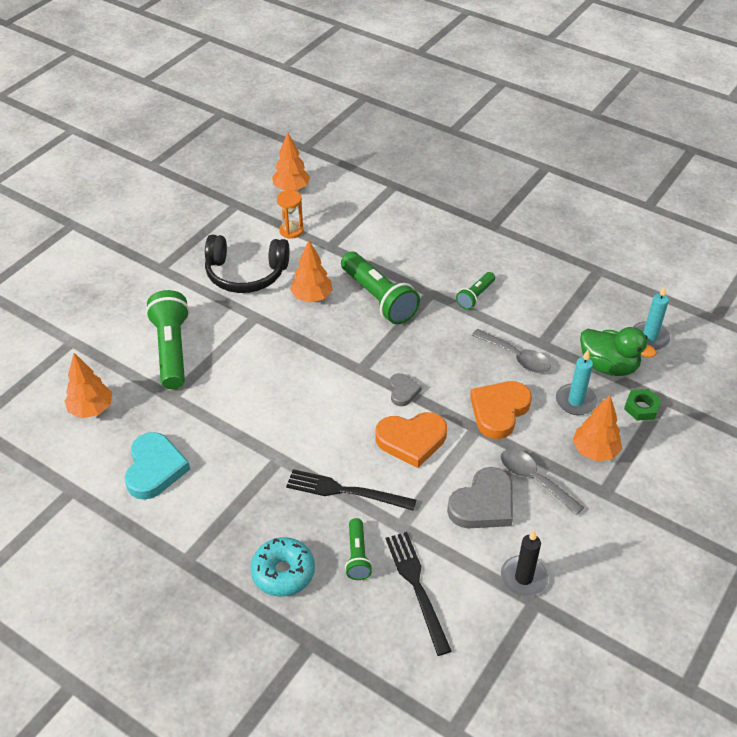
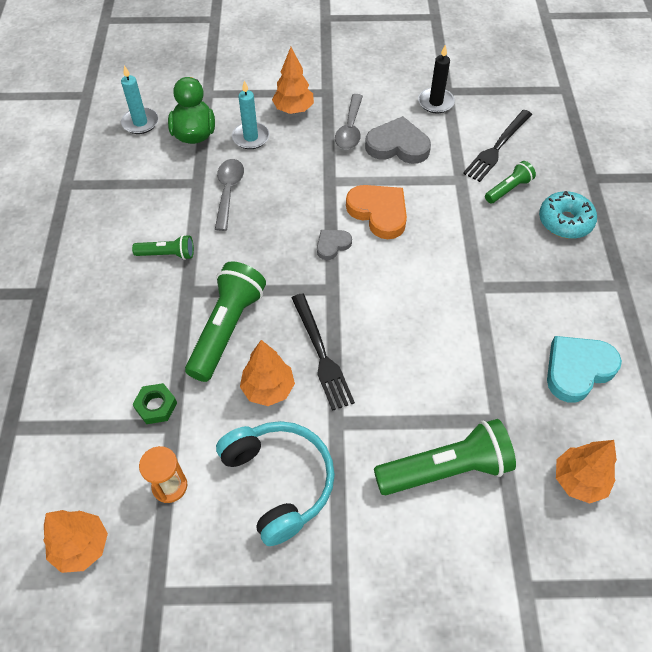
camera: 125 degrees left, 10 degrees up
green flashlight [146,290,190,389] -> green flashlight turned 150 degrees counterclockwise [374,419,516,495]
black headphones [205,235,289,293] -> turquoise headphones [216,421,335,546]
black fork [286,469,416,511] -> black fork moved to [292,293,355,411]
orange heart [470,381,532,439] -> none
green nut [624,389,661,421] -> green nut moved to [132,383,177,424]

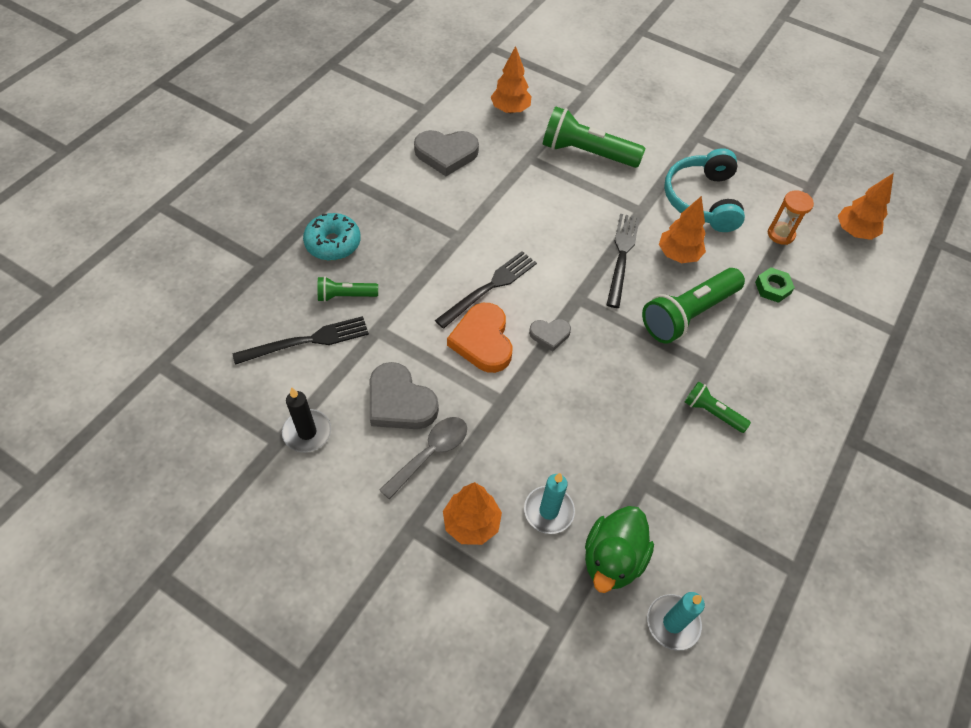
camera: 150 degrees left, 0 degrees up
grey spoon [215,159,244,231] -> none
turquoise heart [547,336,622,403] -> grey heart [414,130,479,176]
none -> black fork [435,251,537,329]

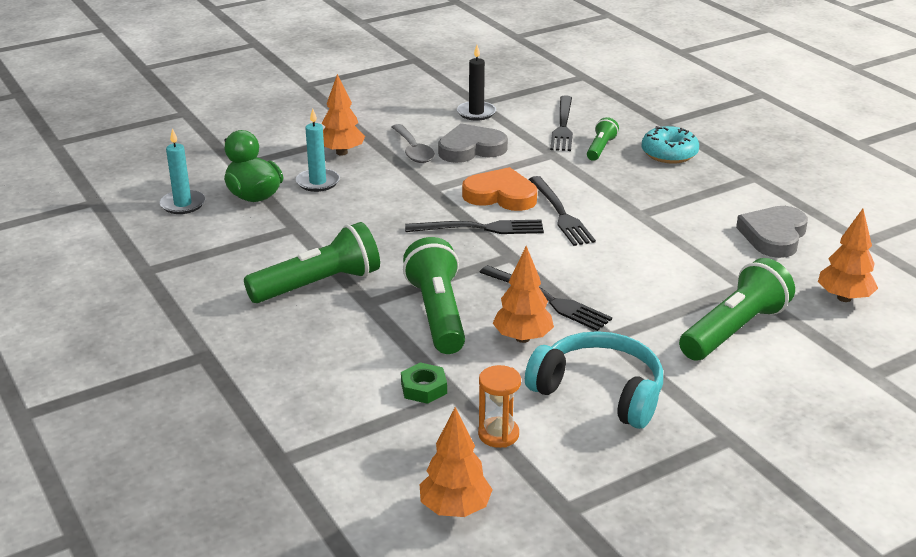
camera: 120 degrees right, 25 degrees down
grey heart [529,319,571,351] -> black fork [405,220,544,234]
green flashlight [685,381,751,433] -> green flashlight [244,222,380,303], size x1.90

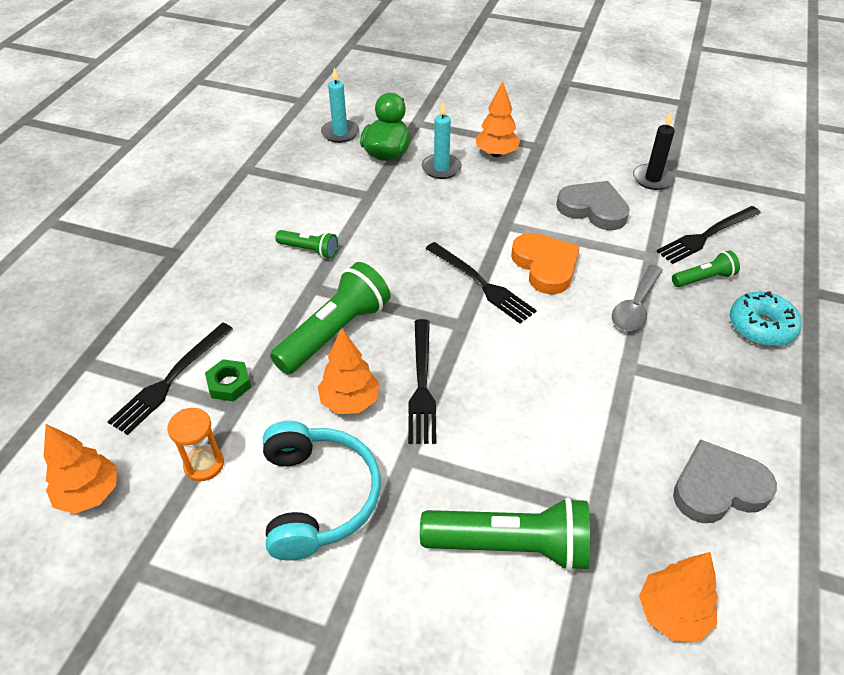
camera: 50 degrees right, 15 degrees up
green flashlight [244,222,380,303] -> green flashlight [275,230,338,259], size x0.53
grey spoon [392,124,435,163] -> grey spoon moved to [612,265,663,331]
black fork [529,176,596,246] -> black fork moved to [107,323,233,435]

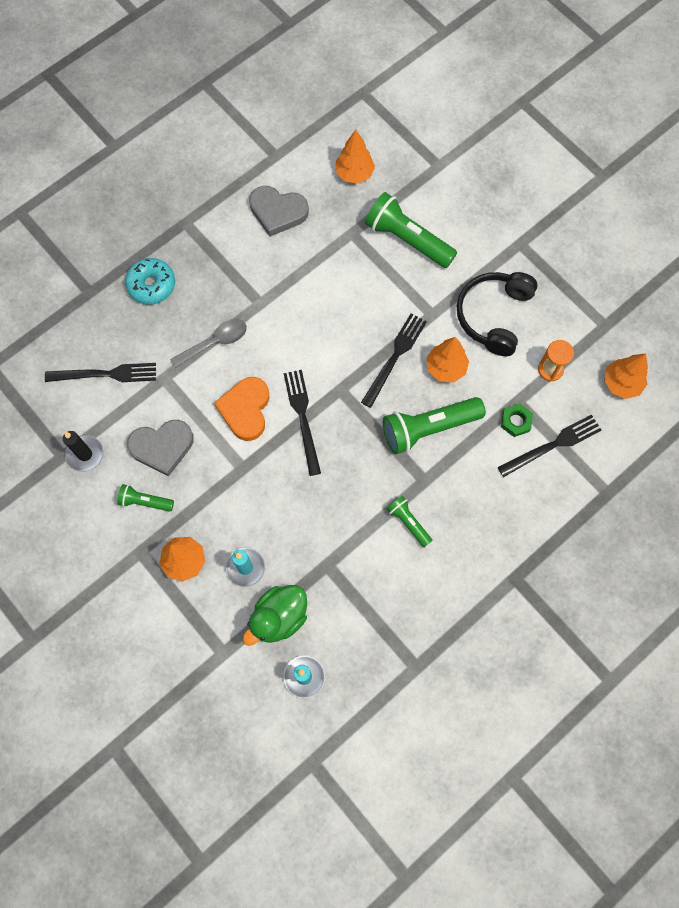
camera: 150 degrees left, 25 degrees up
turquoise headphones [263,421,381,561] -> black headphones [457,272,538,356]
grey heart [556,181,630,230] -> grey heart turned 75 degrees counterclockwise [127,420,194,476]
green flashlight [672,250,740,287] -> green flashlight moved to [117,484,174,512]

